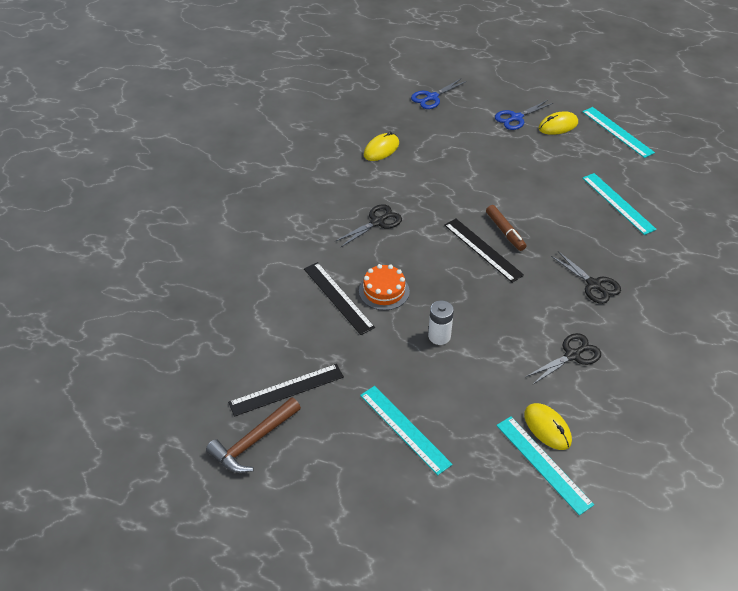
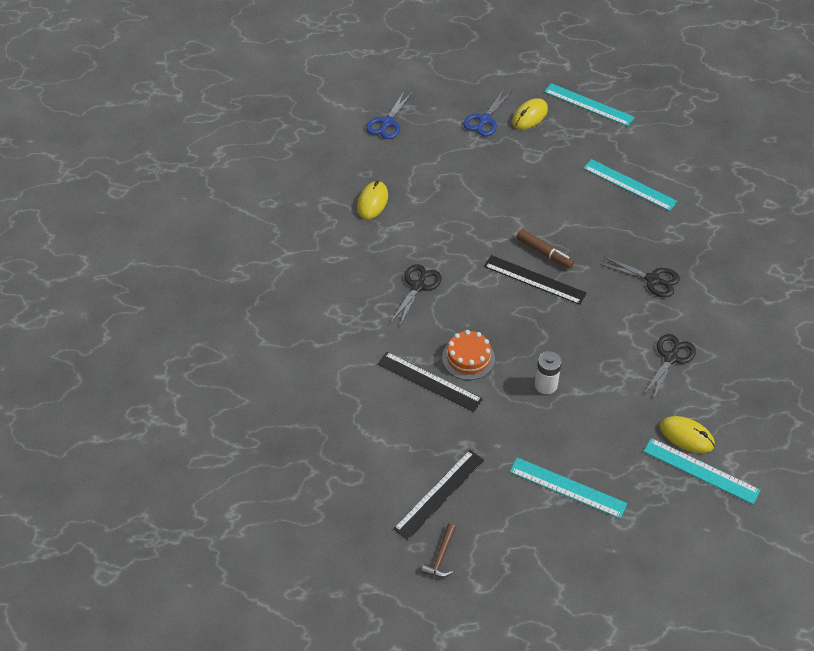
camera: 25 degrees left, 5 degrees up
brown hammer [206,397,301,473] -> brown hammer [421,524,456,577], size x0.58

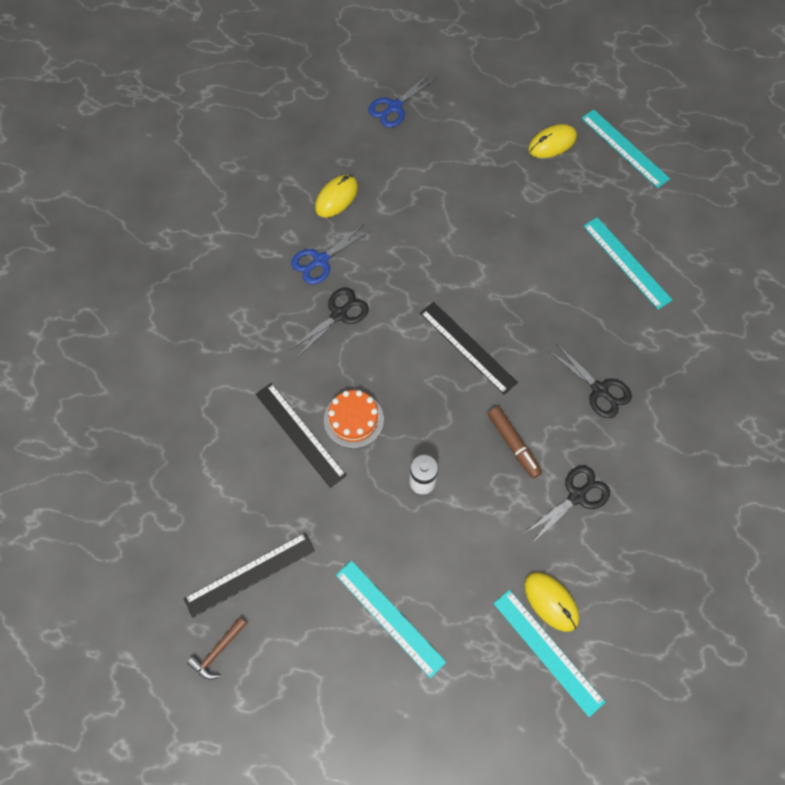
camera: 20 degrees right, 15 degrees up
blue scissors [463,90,512,136] -> blue scissors moved to [291,224,371,284]
brown marker [516,229,574,269] -> brown marker moved to [488,407,542,479]

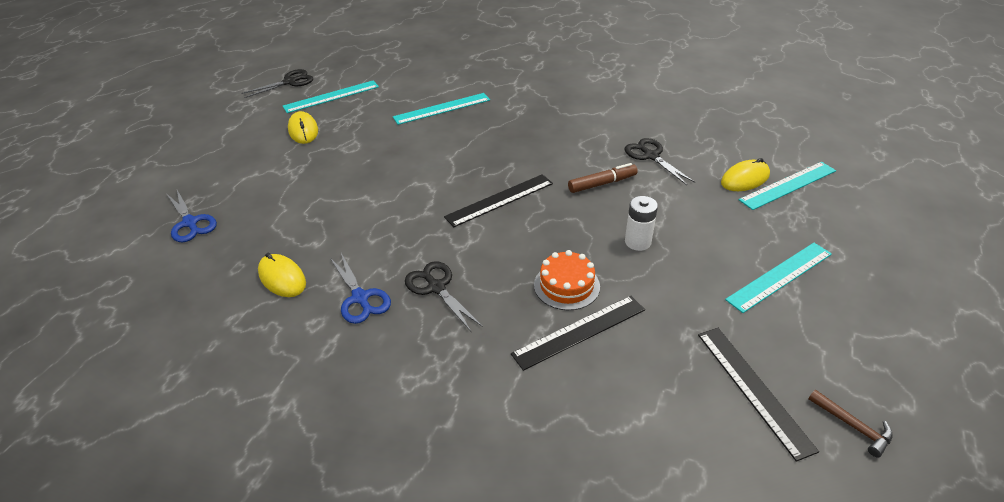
camera: 80 degrees left, 25 degrees down
black scissors [549,343,632,418] -> black scissors moved to [241,69,313,98]

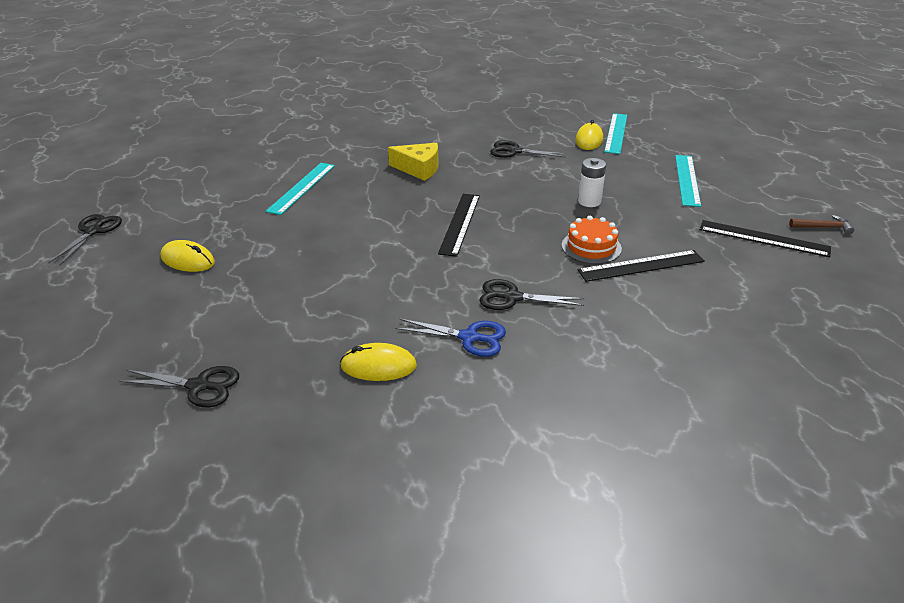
camera: 45 degrees left, 5 degrees down
blue scissors [167,190,217,242] -> black scissors [119,366,239,407]
turquoise ruler [283,80,379,113] -> none
black ruler [511,296,645,371] -> black ruler turned 60 degrees clockwise [578,250,705,282]
brown marker [568,163,638,193] -> none
none -> yellow cheese [388,143,439,181]

